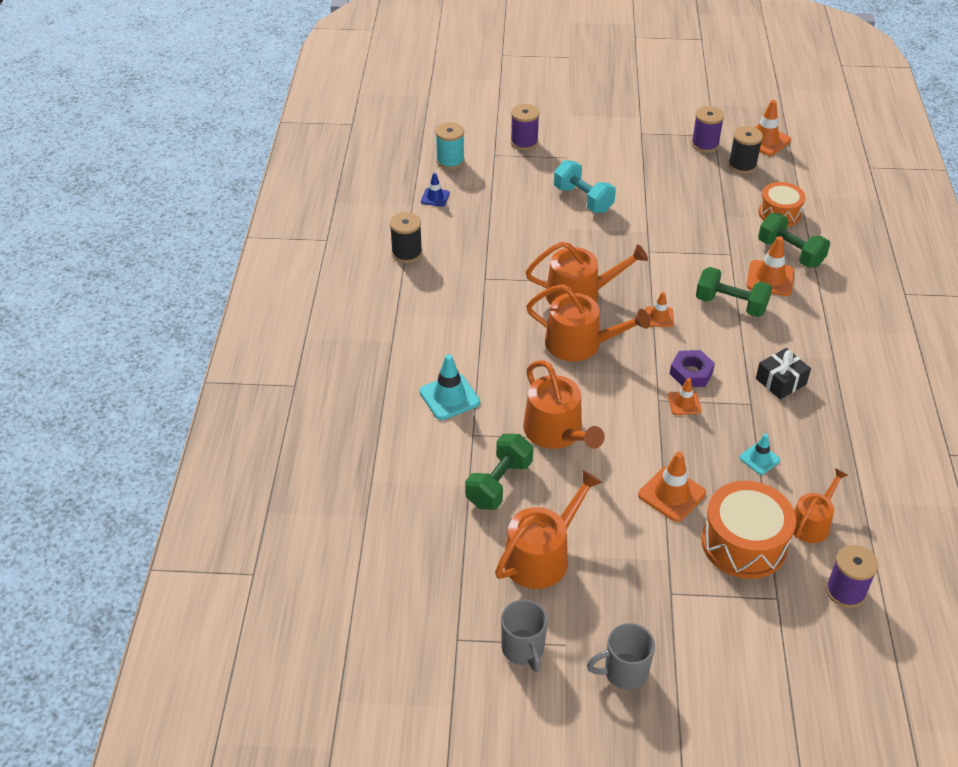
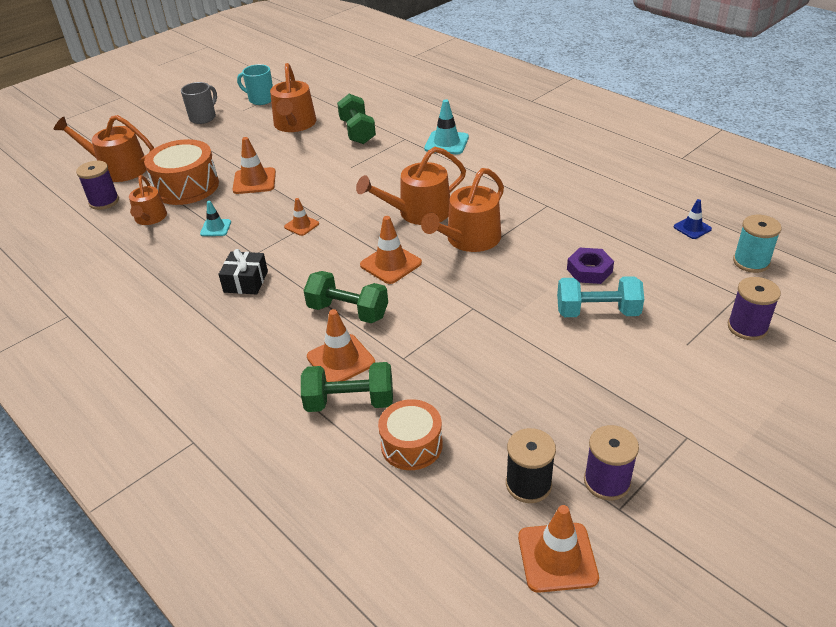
camera: 135 degrees right, 5 degrees down
black spool [390,212,422,263] -> none
grey mug [501,600,548,672] -> turquoise mug [237,64,273,105]
orange watering can [523,360,605,449] -> orange watering can moved to [53,115,154,182]
orange traffic cone [645,292,674,327] -> orange traffic cone [360,216,422,284], size x1.65
purple nut [670,350,715,387] -> purple nut moved to [567,248,614,284]
green dumbbell [696,267,772,317] -> green dumbbell turned 45 degrees clockwise [304,271,388,323]

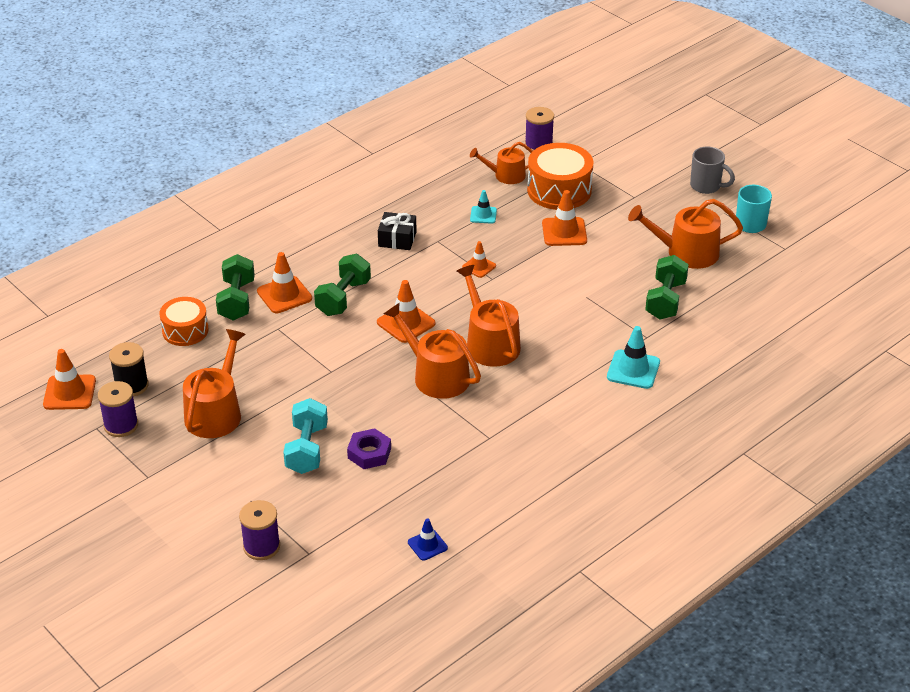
camera: 90 degrees right, 0 degrees up
orange watering can [53,115,154,182] -> orange watering can moved to [183,329,246,438]
green dumbbell [337,94,376,144] -> green dumbbell turned 60 degrees counterclockwise [645,255,689,320]
turquoise spool [733,215,781,273] -> none

